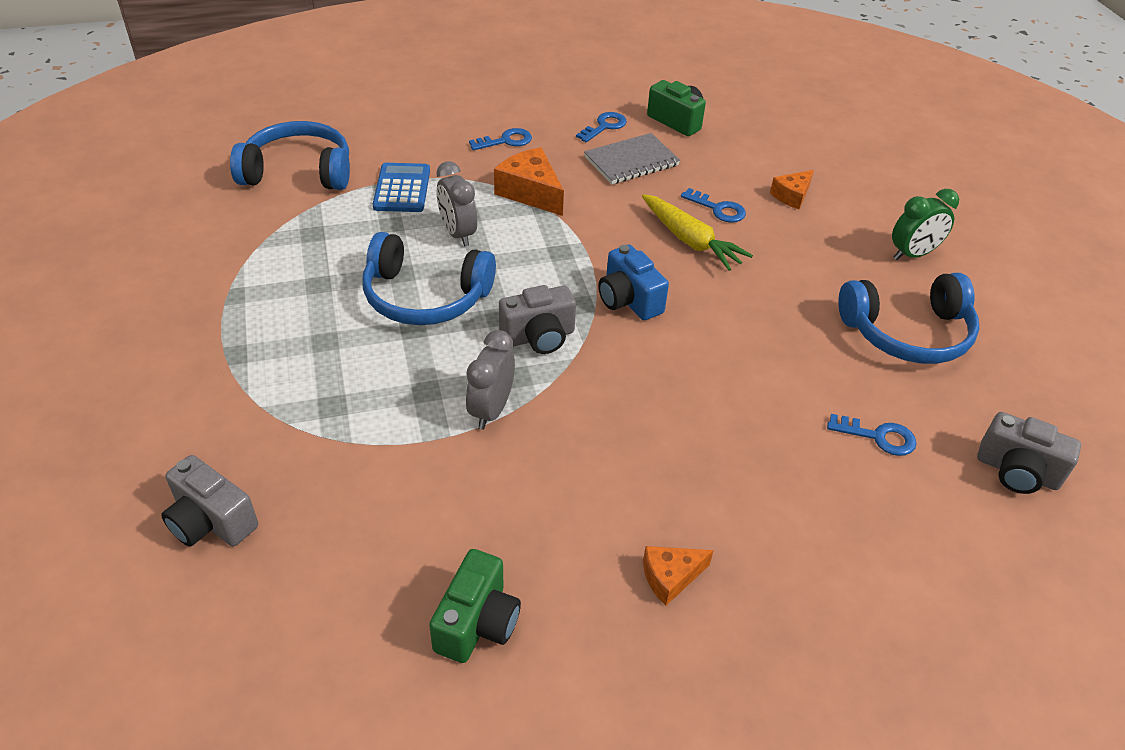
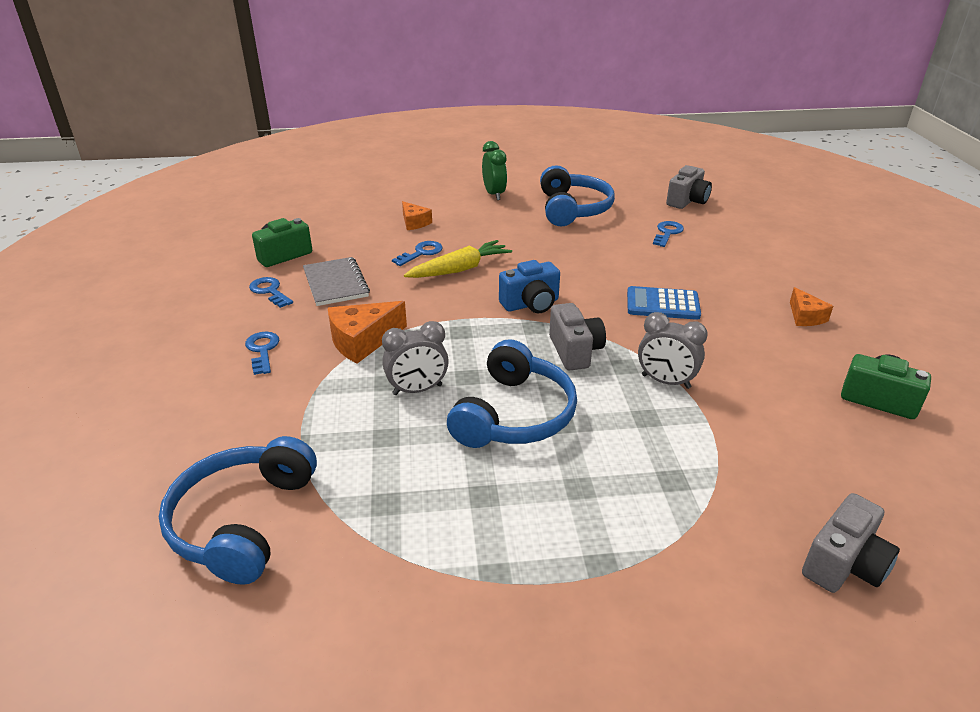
camera: 80 degrees left, 10 degrees down
blue calculator [373,163,430,212] -> blue calculator moved to [627,286,701,320]

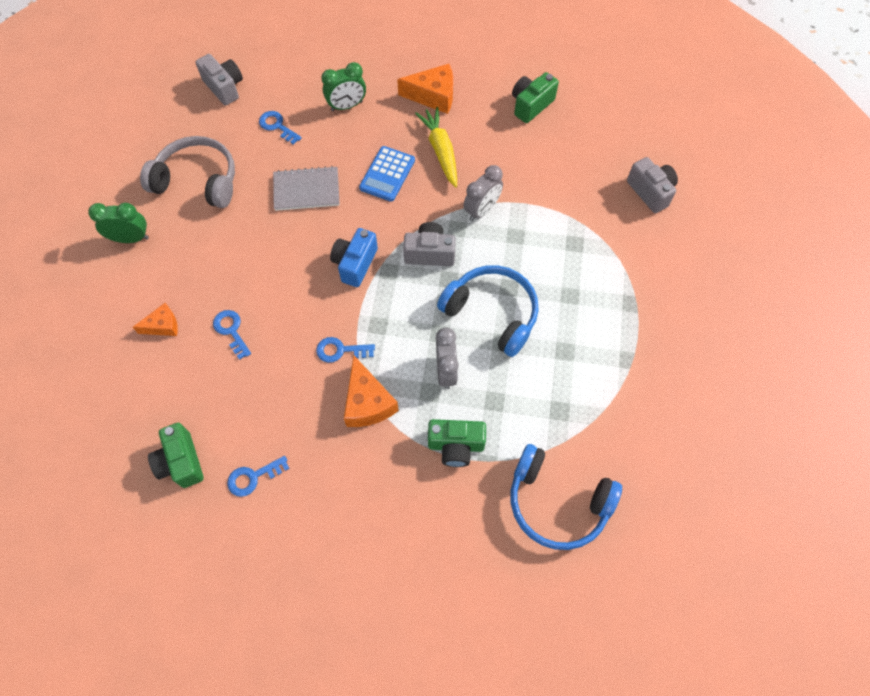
camera: 75 degrees left, 30 degrees up
blue key [245,332,279,375] -> blue key moved to [316,337,375,363]
grey notebook [303,257,370,306] -> grey notebook moved to [273,166,340,211]
yellow carrot [404,240,512,278] -> yellow carrot moved to [415,107,457,188]
blue camera [499,260,560,314] -> blue camera turned 150 degrees counterclockwise [330,228,378,287]
blue headphones [540,165,615,226] -> grey headphones [140,136,235,208]
orange cheese [790,287,833,326] -> orange cheese [397,64,453,114], size x1.63
none -> green clock [321,62,366,111]
none -> green camera [428,419,486,467]

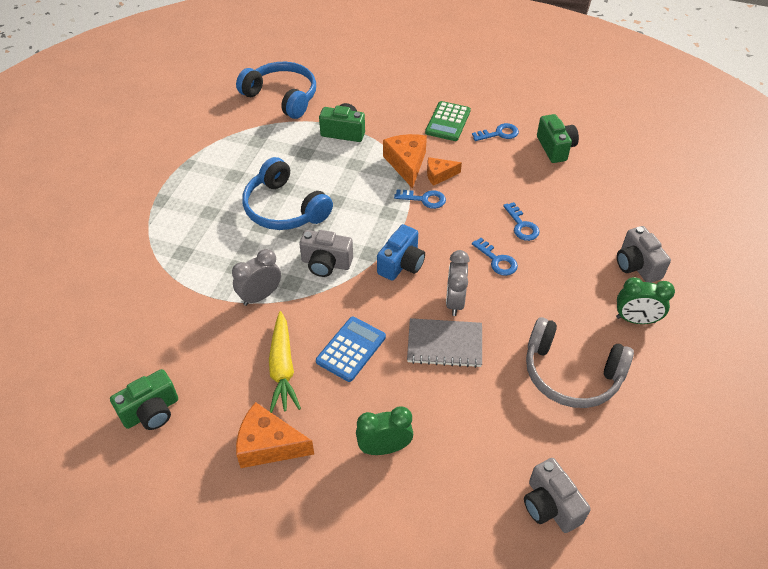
camera: 170 degrees left, 15 degrees down
orange cheese [133,303,178,336] -> orange cheese moved to [427,157,462,186]
blue key [259,111,302,145] -> blue key moved to [472,238,518,276]
grey clock [435,328,459,389] -> grey clock moved to [446,250,470,316]
grey camera [627,157,678,213] -> grey camera moved to [617,226,671,283]
none -> green calculator [425,101,471,141]

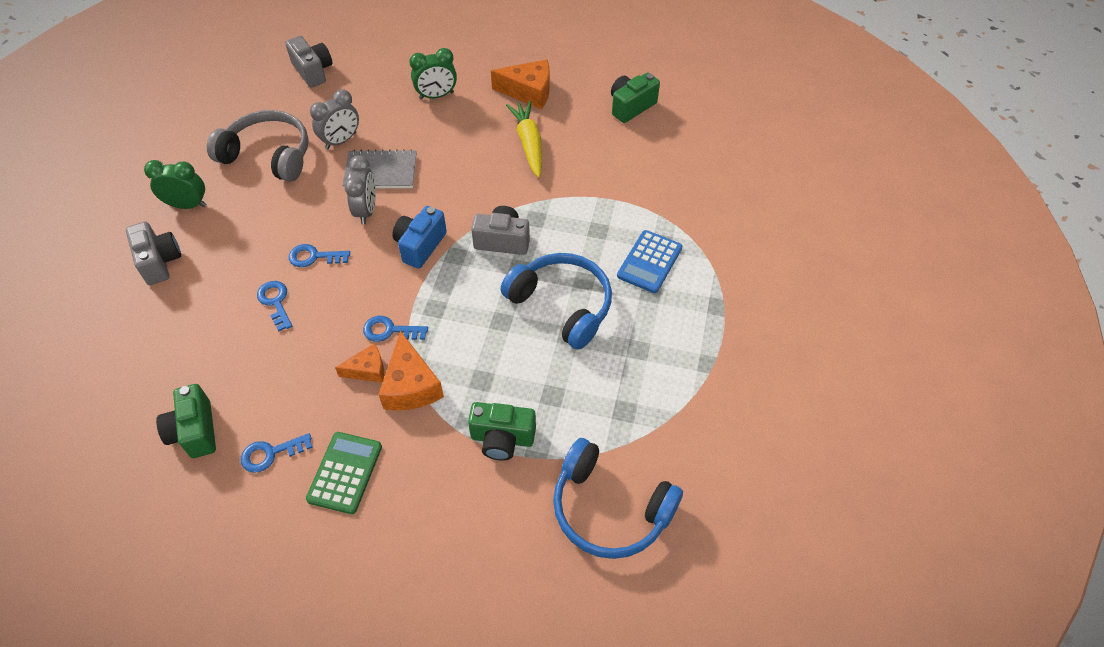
camera: 175 degrees right, 5 degrees up
grey clock [232,249,281,306] -> grey clock moved to [310,89,359,150]
blue calculator [316,317,386,382] -> blue calculator moved to [617,230,682,293]
blue key [472,238,518,276] -> blue key turned 45 degrees counterclockwise [289,244,350,267]

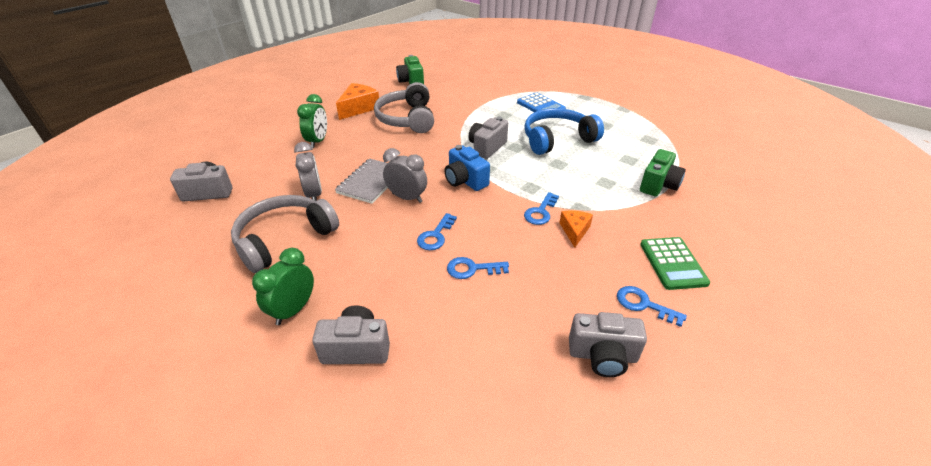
camera: 65 degrees left, 15 degrees down
green camera [156,384,216,458] -> grey camera [569,312,647,377]
blue key [241,433,313,473] -> blue key turned 120 degrees clockwise [617,286,687,327]
green calculator [306,432,382,514] -> green calculator turned 135 degrees counterclockwise [640,237,710,290]
orange cheese [378,331,444,410] -> none
yellow carrot [506,100,542,178] -> grey headphones [374,82,434,133]
blue headphones [553,438,683,559] -> none

